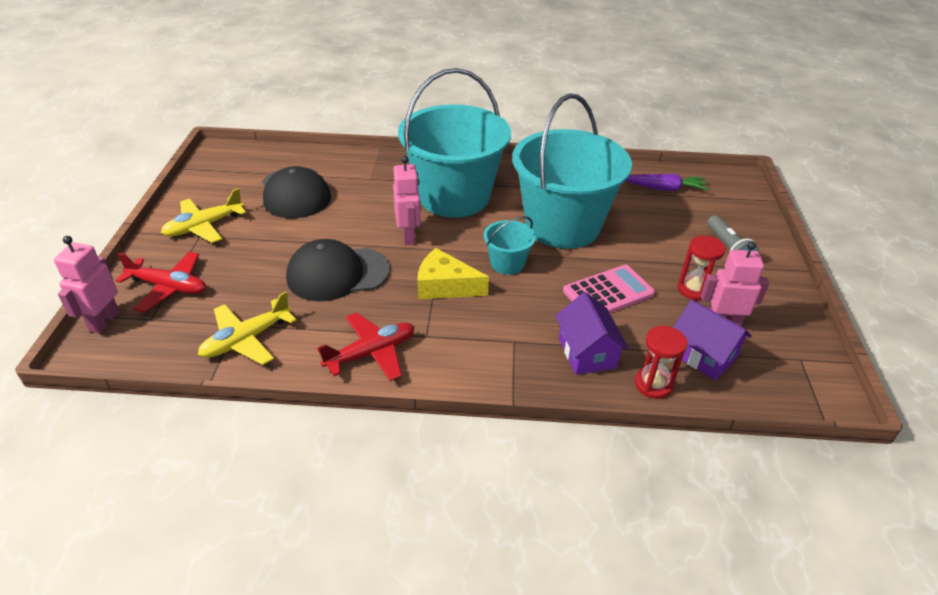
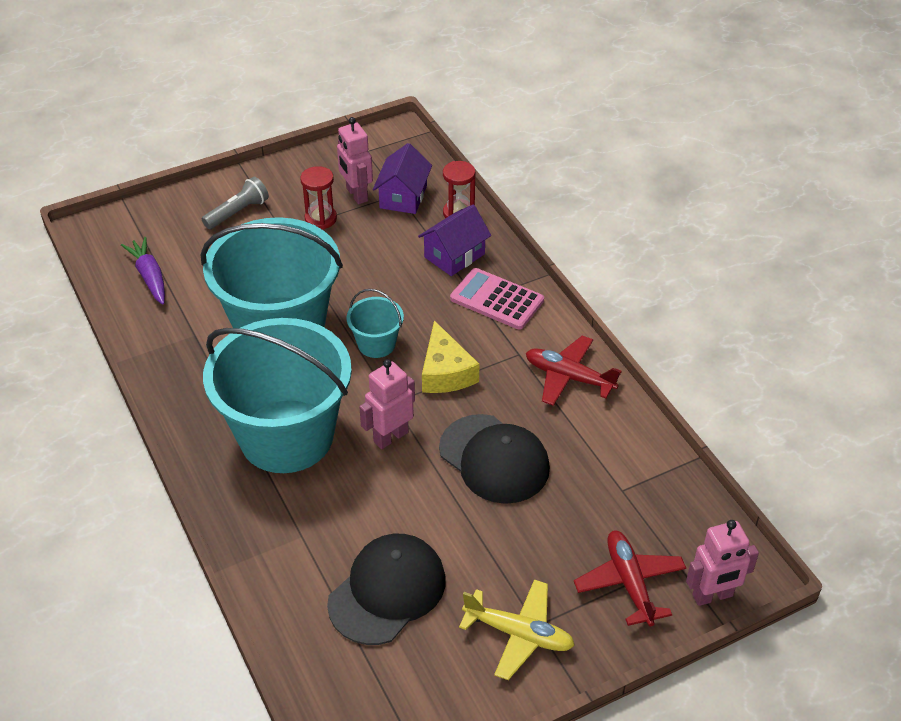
camera: 120 degrees left, 5 degrees up
yellow plane [198,292,296,365] -> none
pink calculator [563,265,655,313] -> pink calculator moved to [450,268,544,330]

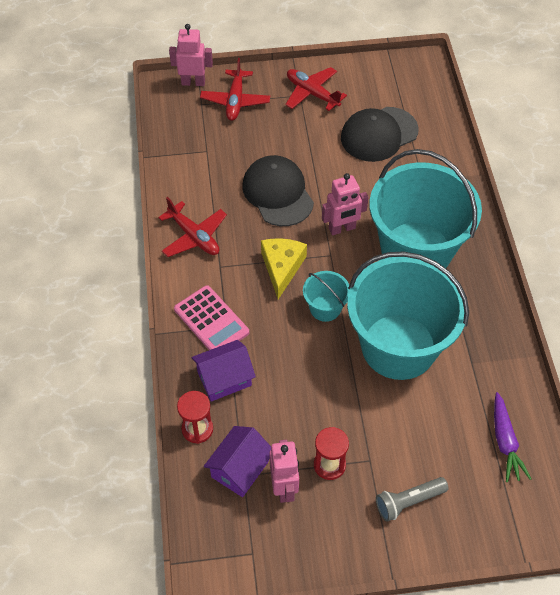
camera: 160 degrees left, 10 degrees up
yellow plane [459,579,575,680] -> red plane [285,67,347,111]

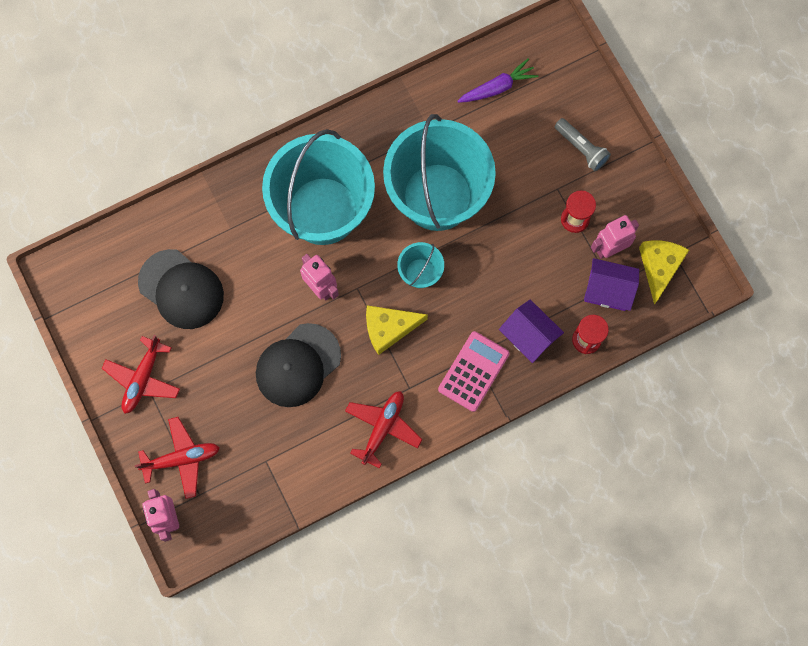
camera: 110 degrees left, 20 degrees up
none -> yellow cheese [639,240,689,304]

